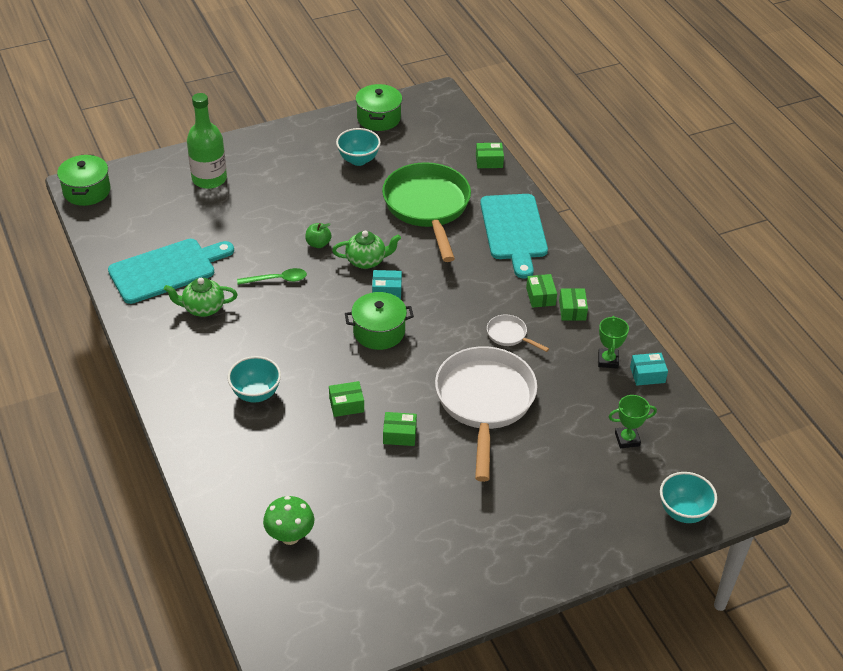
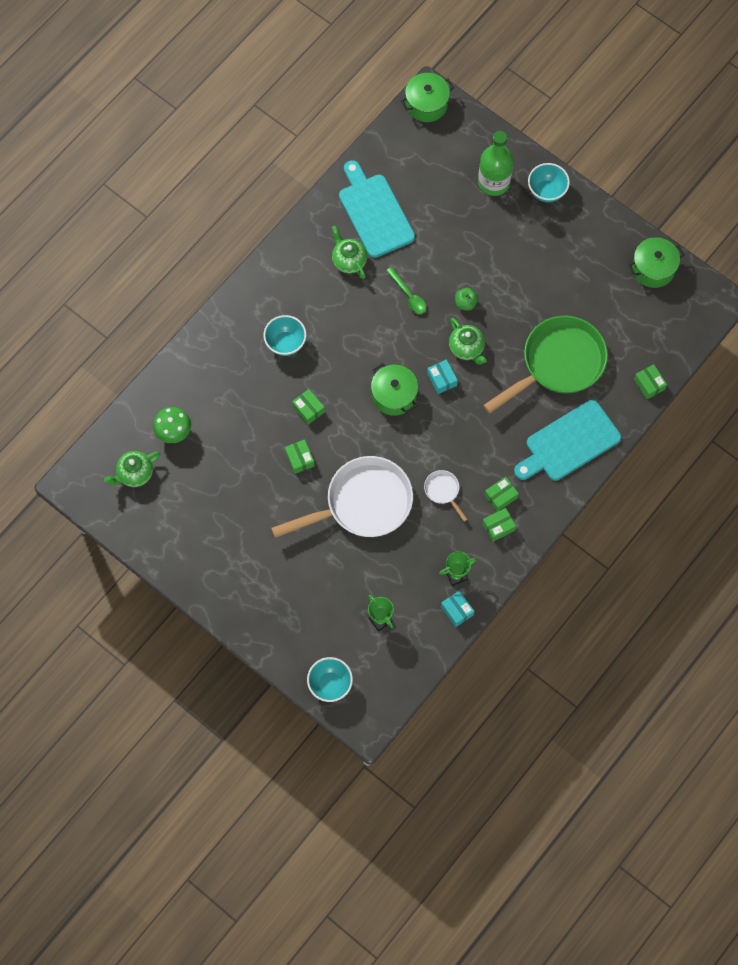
camera: 65 degrees right, 25 degrees up
turquoise cutting board [108,239,234,304] -> turquoise cutting board turned 150 degrees counterclockwise [339,160,415,258]
turquoise bowl [336,128,381,166] -> turquoise bowl moved to [528,163,570,202]
white pan [487,314,549,352] -> white pan turned 45 degrees counterclockwise [424,470,468,522]
none -> green teapot [104,451,161,487]

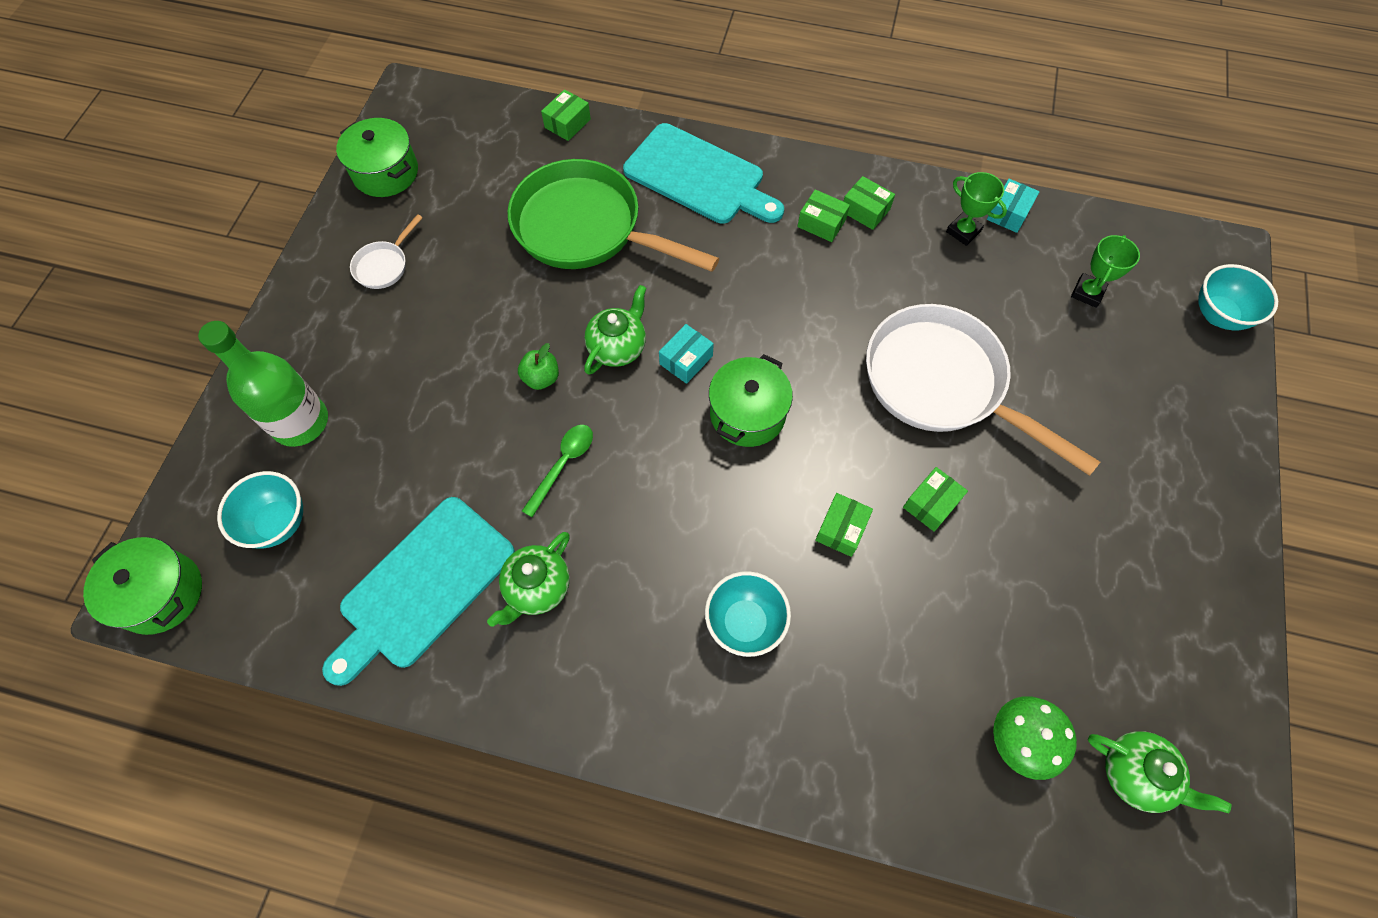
camera: 115 degrees left, 5 degrees down
white pan [424,470,468,522] -> white pan moved to [350,214,423,289]
turquoise bowl [528,163,570,202] -> turquoise bowl moved to [217,471,303,548]

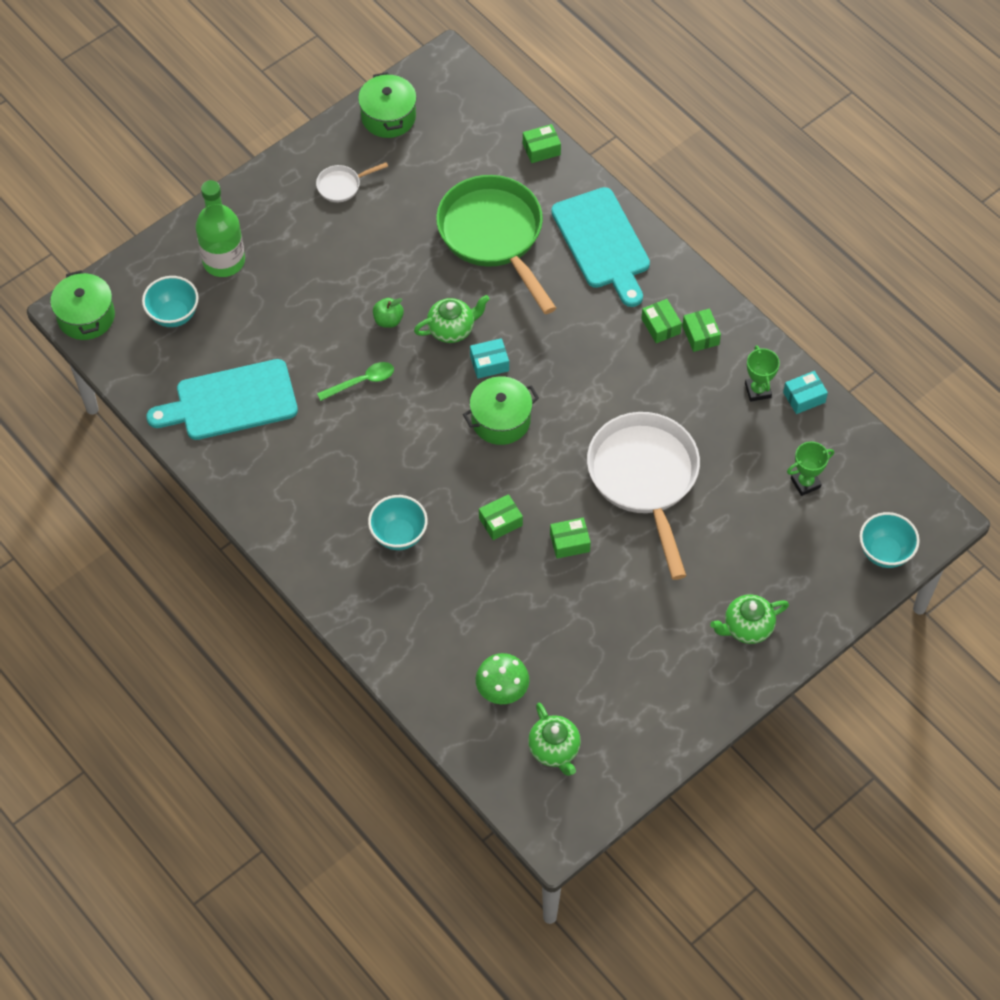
camera: 35 degrees right, 5 degrees down
green teapot [487,532,570,627] -> green teapot moved to [710,594,789,644]

